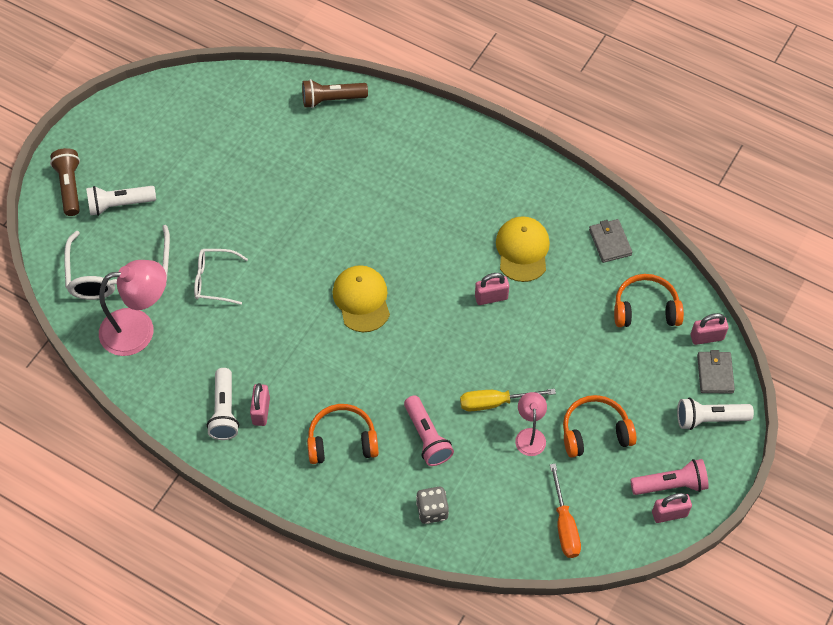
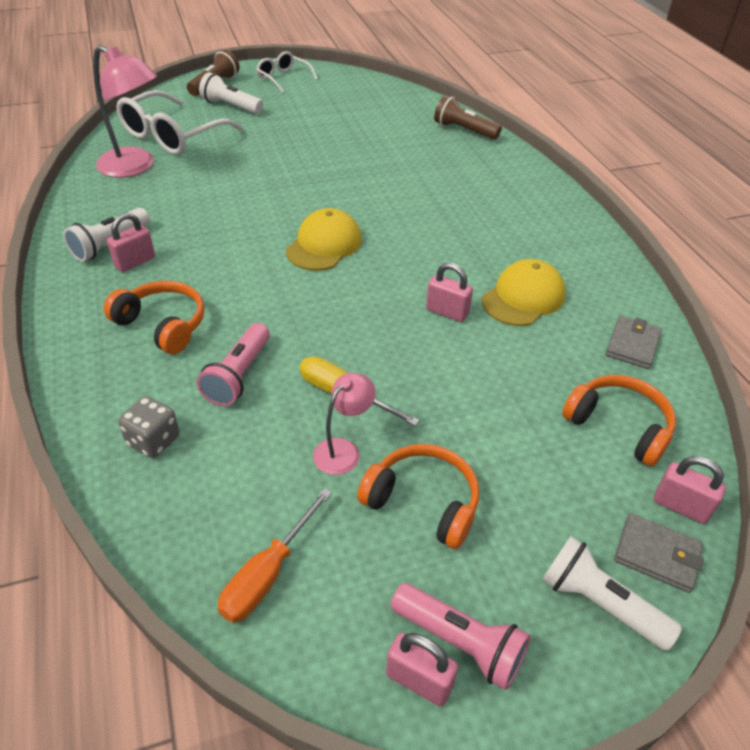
camera: 40 degrees right, 15 degrees down
white glasses [194,249,248,305] -> white glasses moved to [256,51,318,93]
grey wallet [697,350,735,393] -> grey wallet turned 75 degrees clockwise [614,513,703,593]

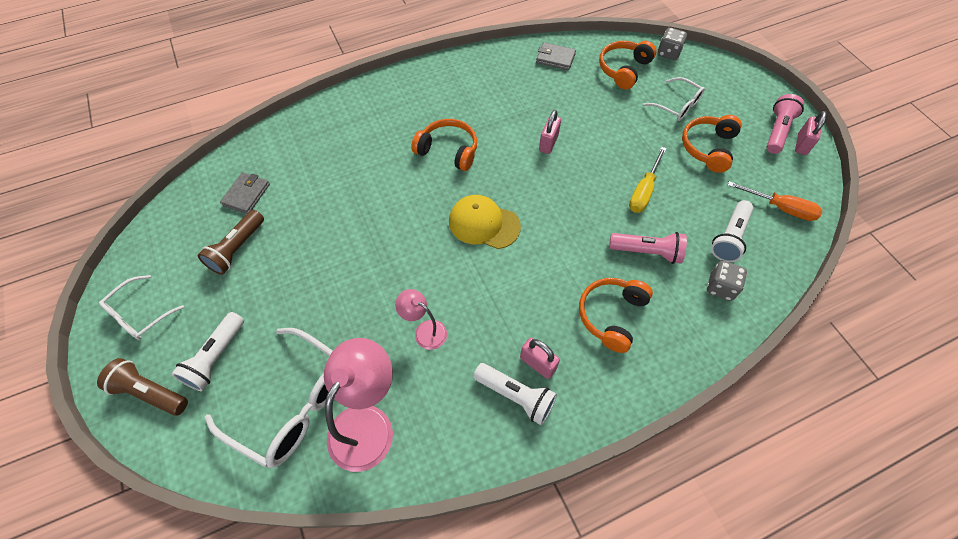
camera: 95 degrees left, 15 degrees up
pink lamp [313,373,376,475] -> pink lamp moved to [395,289,447,350]
brown flashlight [434,95,502,140] -> brown flashlight moved to [197,210,264,275]
yellow cap [482,259,566,326] -> none
white flashlight [542,536,682,651] -> white flashlight moved to [711,200,753,262]
grey wallet [614,513,703,593] -> grey wallet moved to [220,172,270,214]
pink padlock [654,456,726,524] -> grey dice [657,28,687,60]
none -> orange headphones [411,119,477,171]
none -> white glasses [643,77,705,121]

